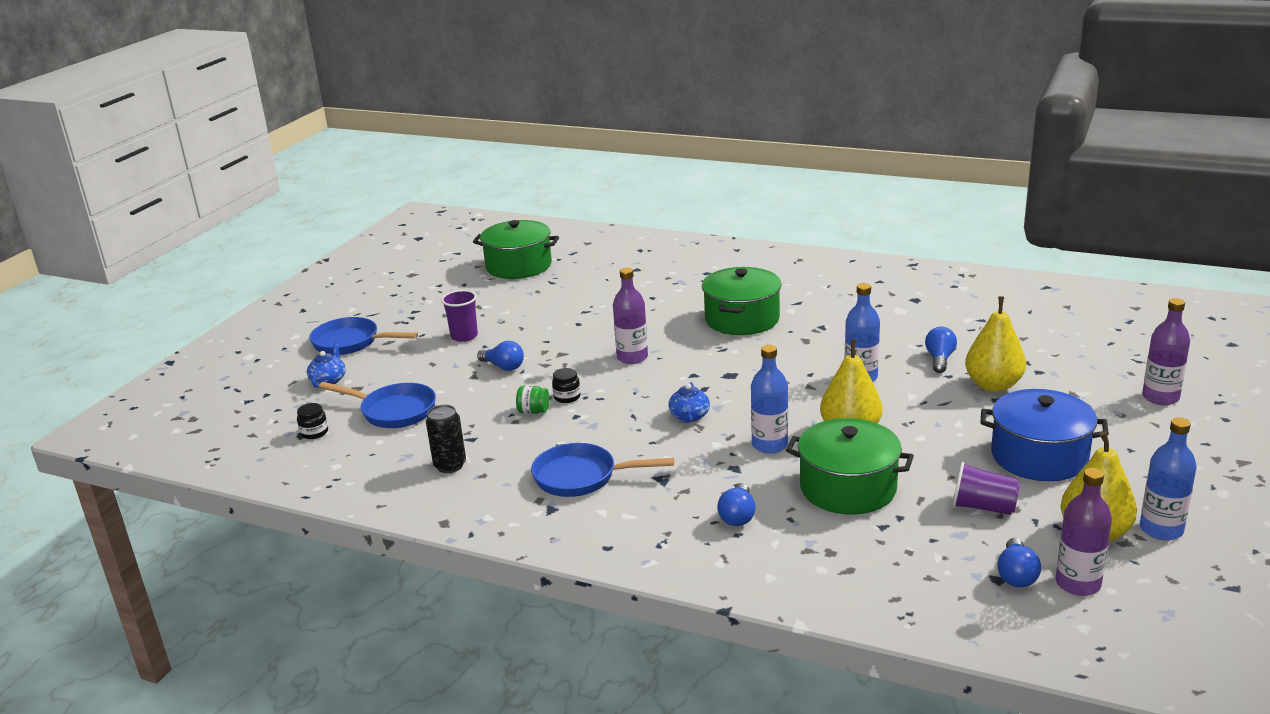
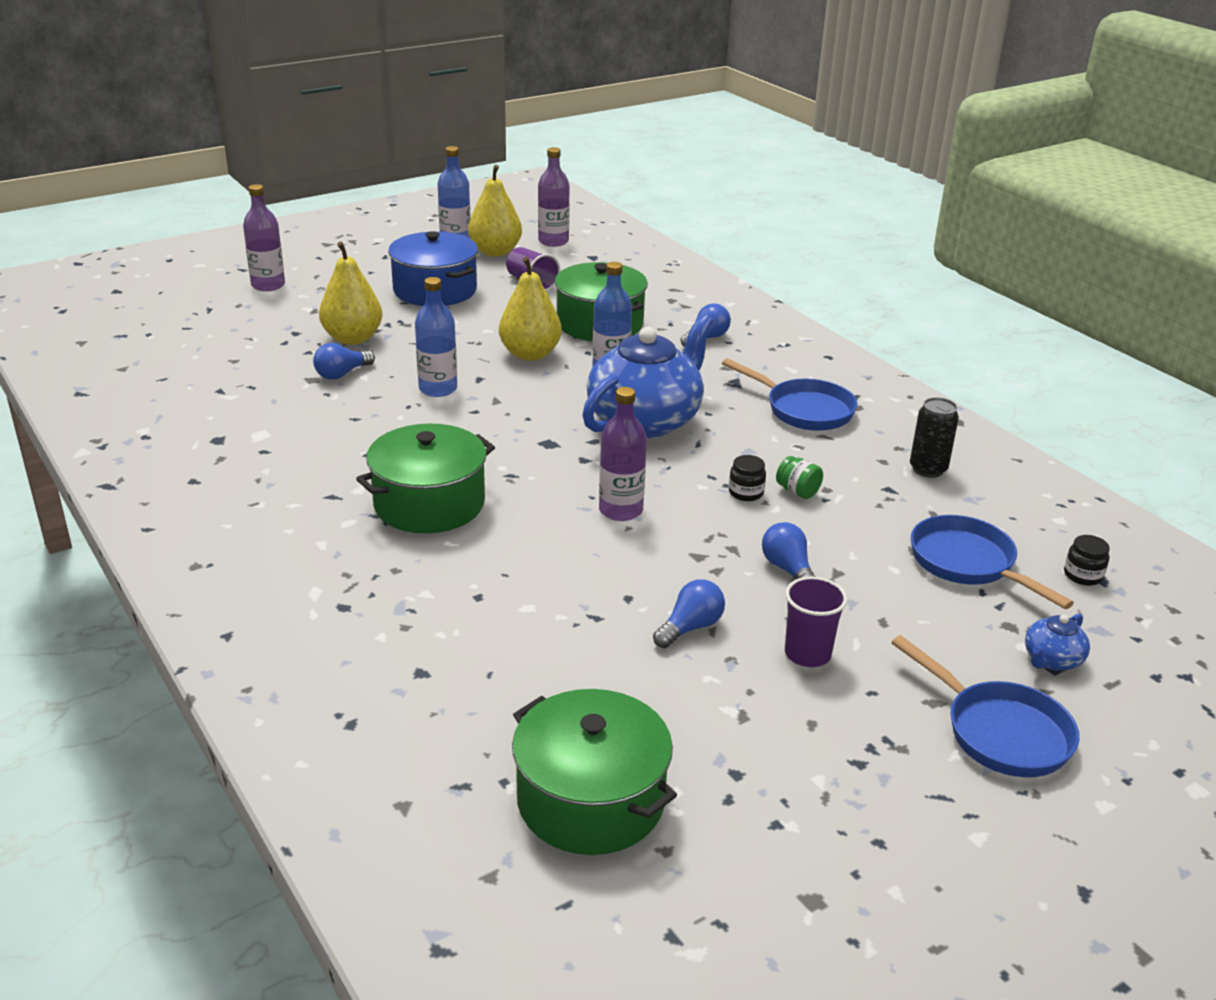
camera: 150 degrees left, 5 degrees up
blue teapot [668,382,710,423] -> blue teapot [582,315,713,438], size x2.41
blue light bulb [997,538,1041,588] -> blue light bulb moved to [653,579,725,648]

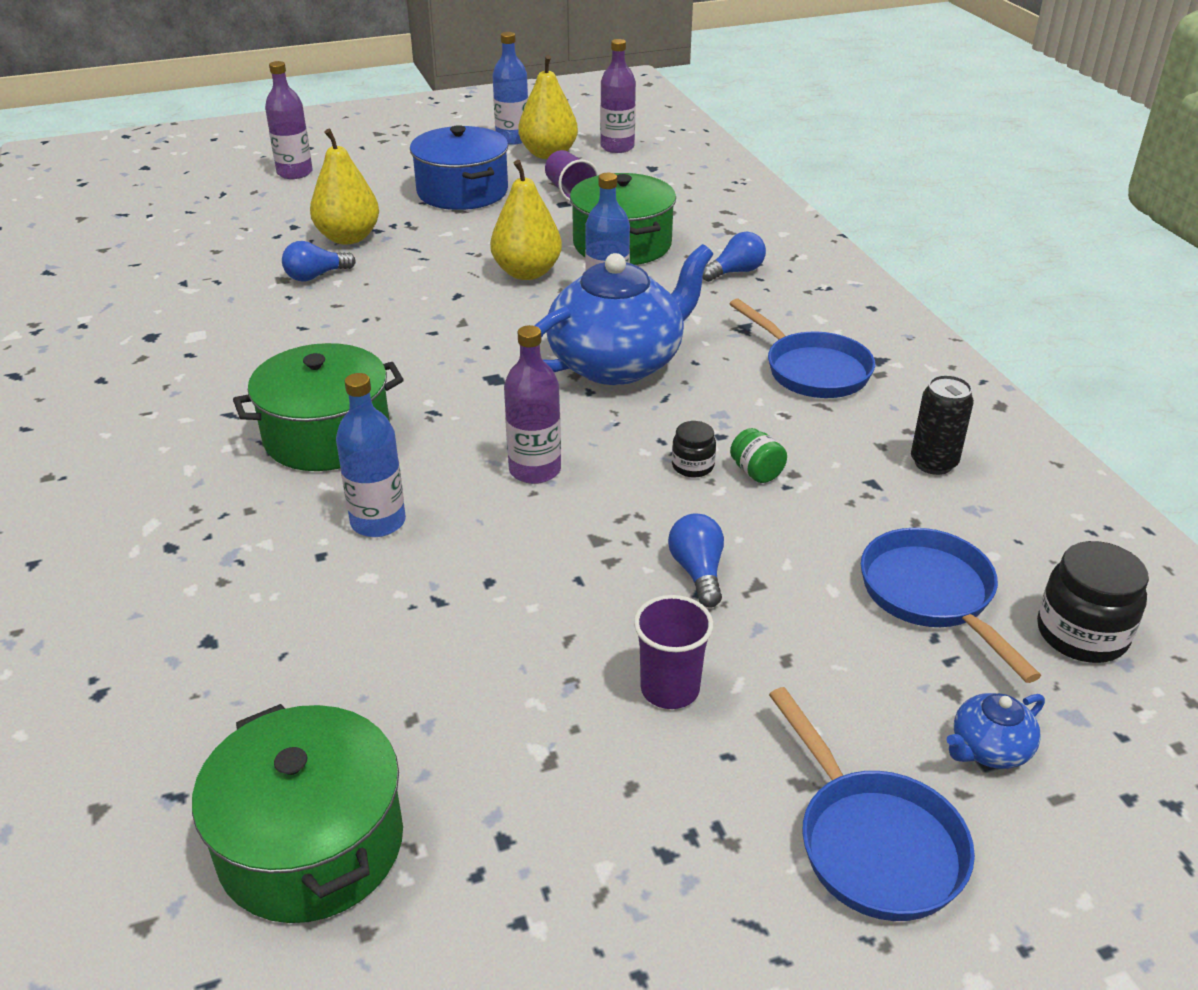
camera: 15 degrees right, 5 degrees up
blue bottle [415,277,457,397] -> blue bottle moved to [336,373,406,537]
blue light bulb [653,579,725,648] -> none
black jar [1064,535,1110,586] -> black jar [1037,541,1149,663], size x1.78

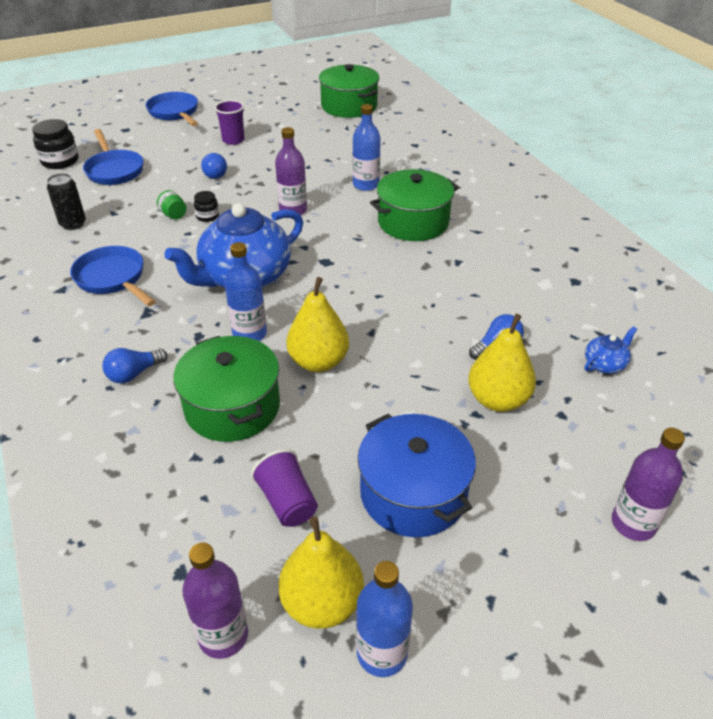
camera: 175 degrees right, 5 degrees up
blue teapot [946,693,1045,769] -> blue teapot moved to [584,326,637,374]

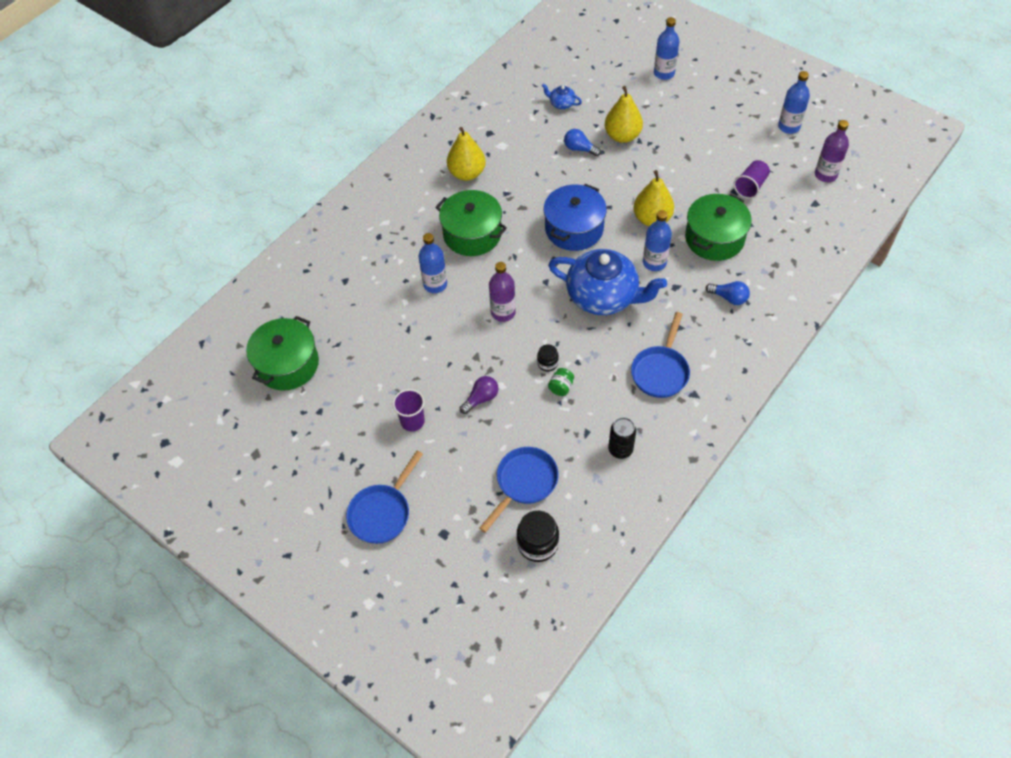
camera: 115 degrees left, 15 degrees up
blue light bulb [201,153,227,179] -> purple light bulb [460,376,498,414]
yellow pear [278,516,364,629] -> yellow pear moved to [447,127,486,181]
blue pot [358,414,476,537] -> blue pot moved to [544,184,607,251]
purple bottle [612,428,685,541] -> blue bottle [654,17,679,80]

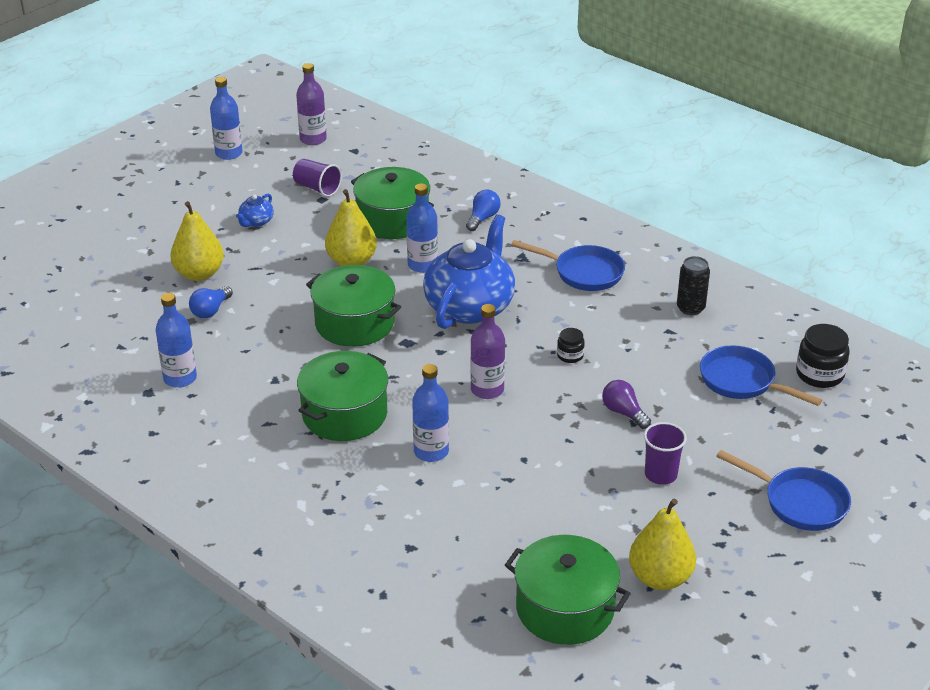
camera: 90 degrees left, 20 degrees down
yellow pear [447,127,486,181] -> yellow pear moved to [629,498,696,590]
blue teapot [542,83,582,109] -> blue teapot moved to [236,194,274,227]
blue pot [544,184,607,251] -> green pot [306,265,401,347]
green jar [548,368,574,396] -> none
blue bottle [654,17,679,80] -> blue bottle moved to [156,293,197,388]

